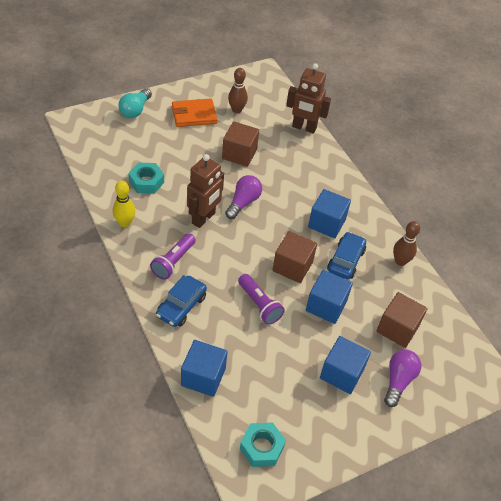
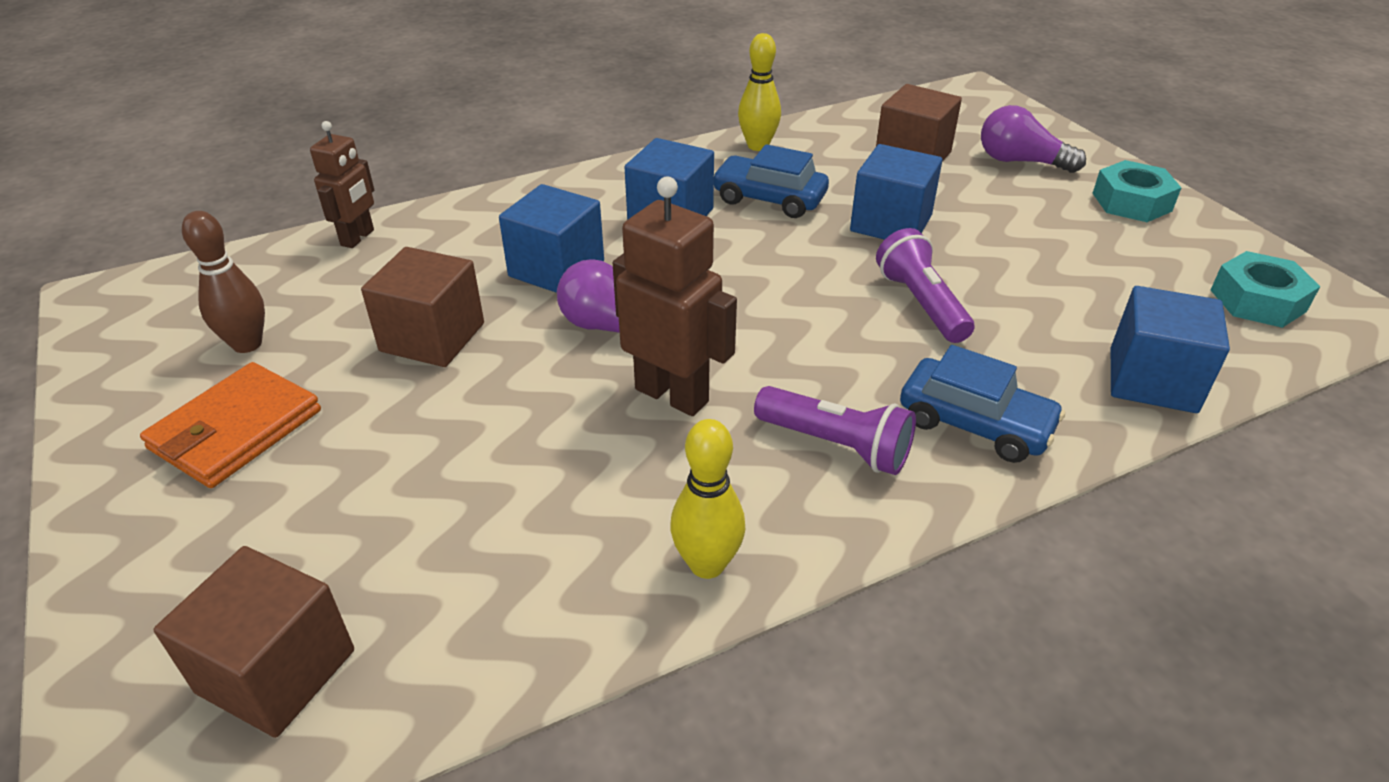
camera: 85 degrees left, 10 degrees down
turquoise light bulb [118,88,152,118] -> none
turquoise nut [128,163,164,194] -> turquoise nut moved to [1093,160,1181,222]
orange wallet [172,98,218,127] -> orange wallet turned 45 degrees clockwise [140,362,321,488]
purple flashlight [238,274,285,325] -> purple flashlight turned 75 degrees counterclockwise [876,228,975,343]
brown cube [273,231,317,283] -> brown cube moved to [154,546,354,738]
brown robot [286,63,331,134] -> brown robot [310,121,374,248], size x0.63
blue cube [320,336,371,394] -> blue cube moved to [499,184,604,293]
brown bowling pin [393,221,420,266] -> yellow bowling pin [738,33,781,151]

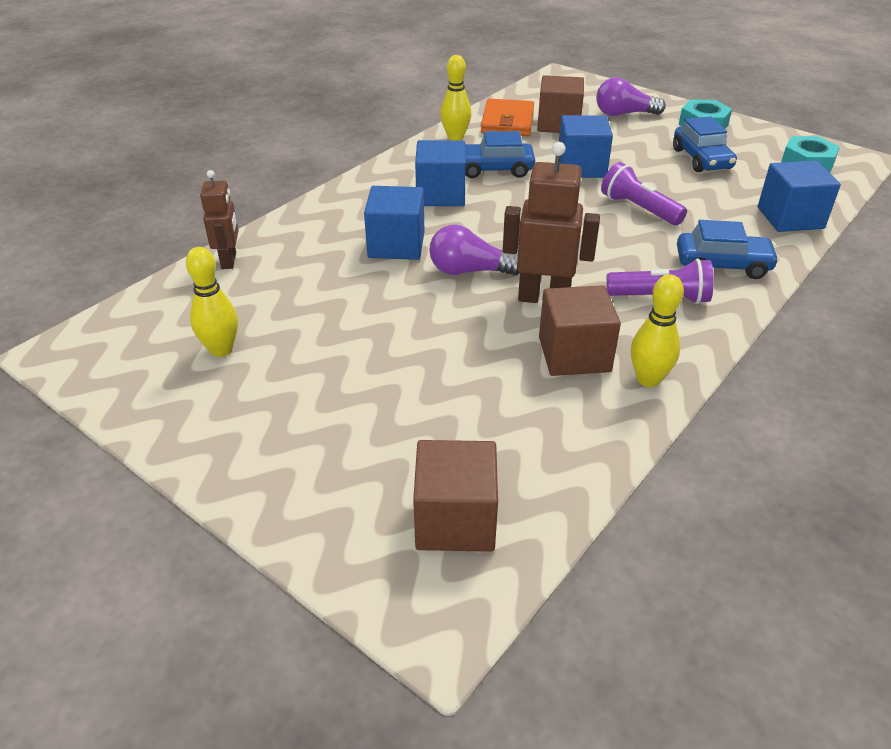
camera: 25 degrees left, 0 degrees up
orange wallet [140,362,321,488] -> orange wallet moved to [481,99,534,136]
brown bowling pin [182,211,265,353] -> yellow bowling pin [186,247,238,357]
brown cube [361,247,484,367] -> brown cube moved to [539,285,621,376]
none -> blue car [673,117,737,172]

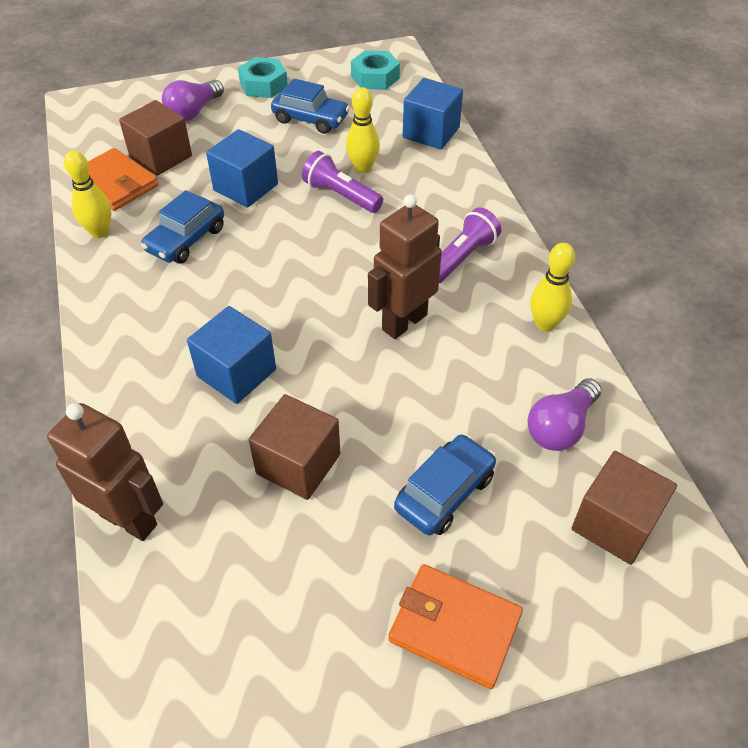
camera: 55 degrees left, 10 degrees up
yellow bowling pin [186,247,238,357] -> yellow bowling pin moved to [346,87,380,173]
brown robot [200,170,239,269] -> brown robot [47,403,163,541], size x1.58
blue cube [415,140,466,206] -> none
purple light bulb [429,225,520,275] -> purple light bulb moved to [528,379,601,451]
brown cube [539,285,621,376] -> brown cube moved to [249,394,341,500]
purple flashlight [601,162,687,225] -> purple flashlight turned 45 degrees clockwise [302,151,383,213]
blue car [677,220,779,279] -> blue car moved to [394,434,496,535]
none -> orange wallet [388,564,523,689]

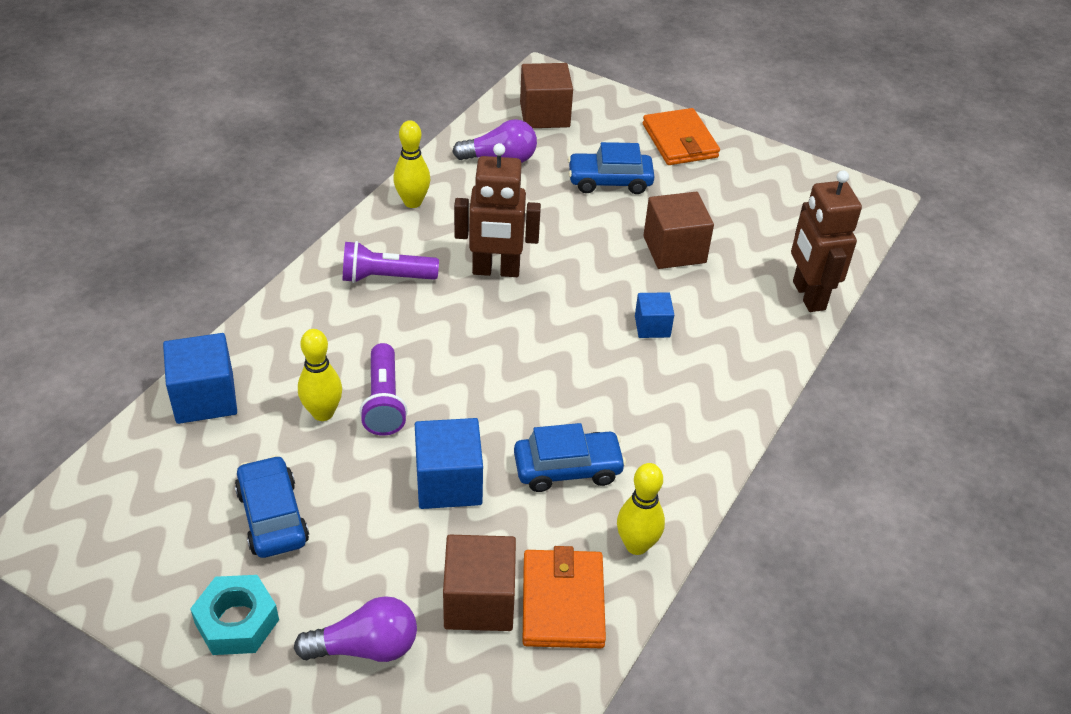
camera: 135 degrees left, 5 degrees down
blue cube [187,306,276,404] -> blue cube [635,292,674,338], size x0.59
turquoise nut [351,50,400,90] -> none

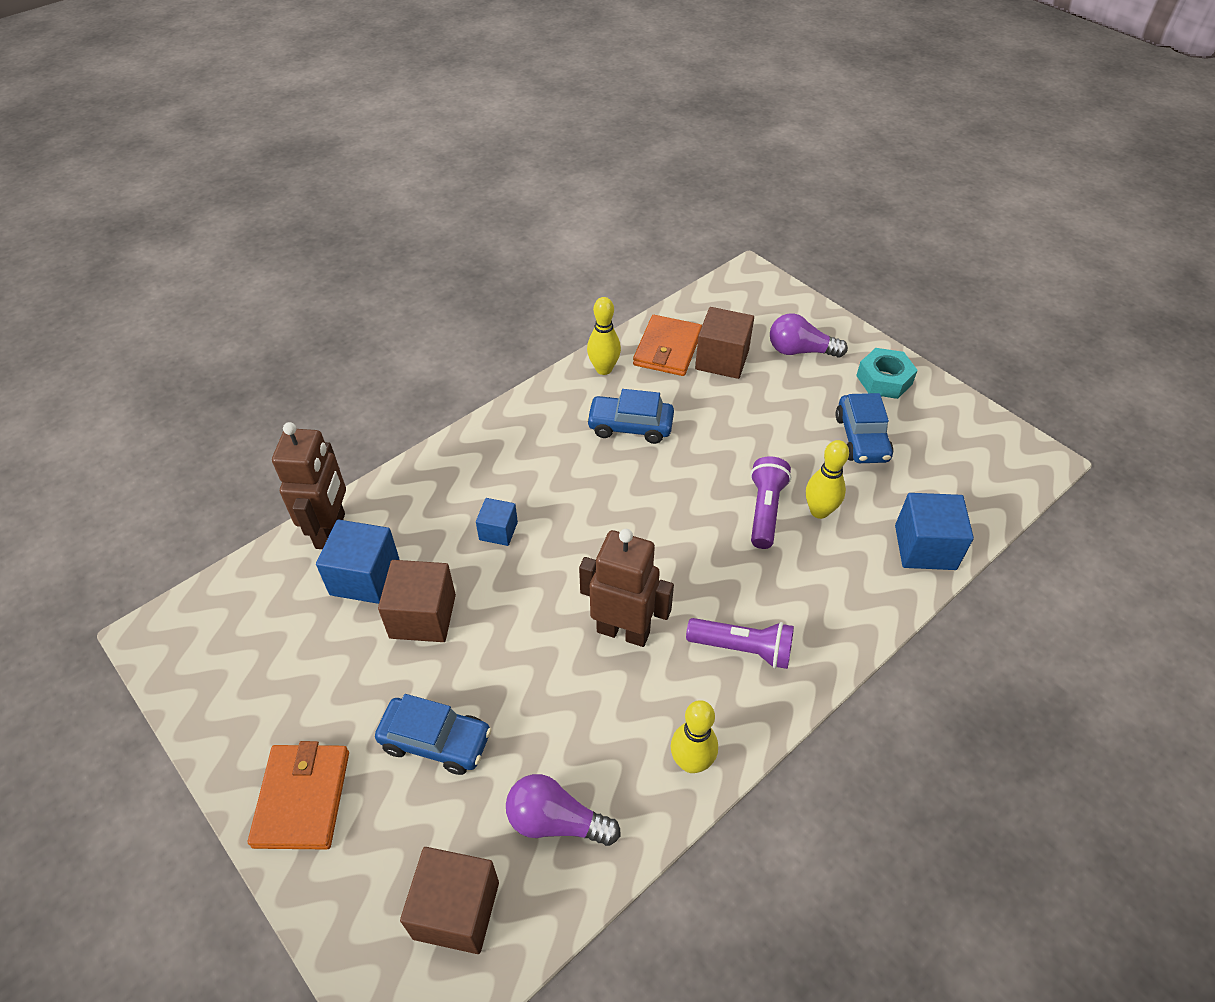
camera: 160 degrees left, 5 degrees up
blue cube [415,418,483,509] -> blue cube moved to [316,520,400,604]

